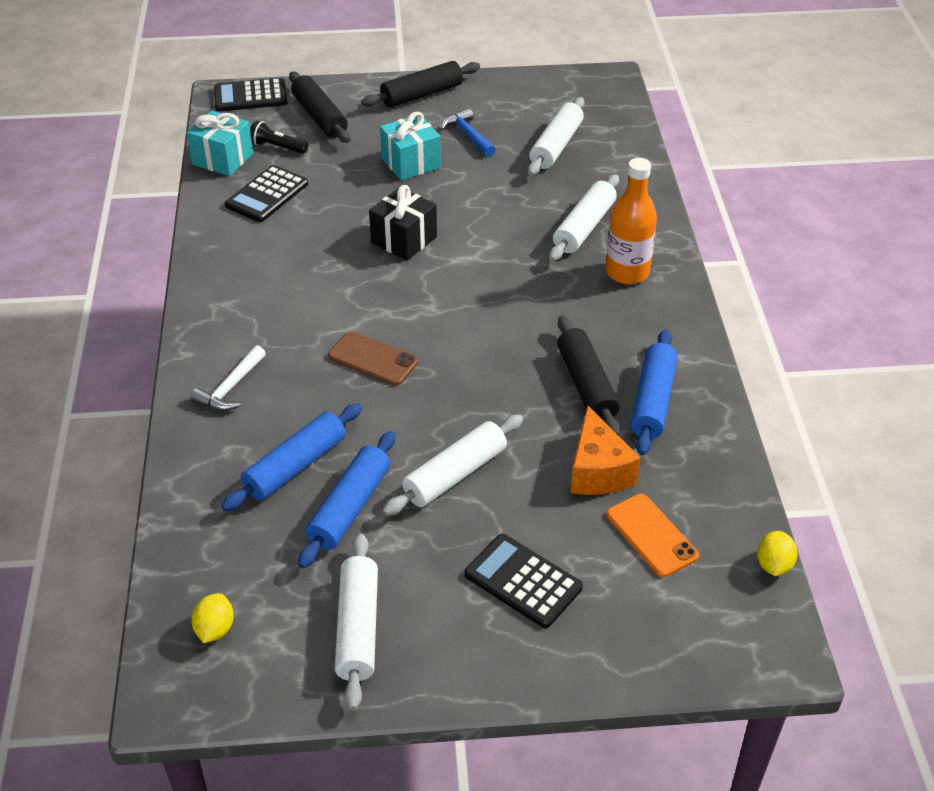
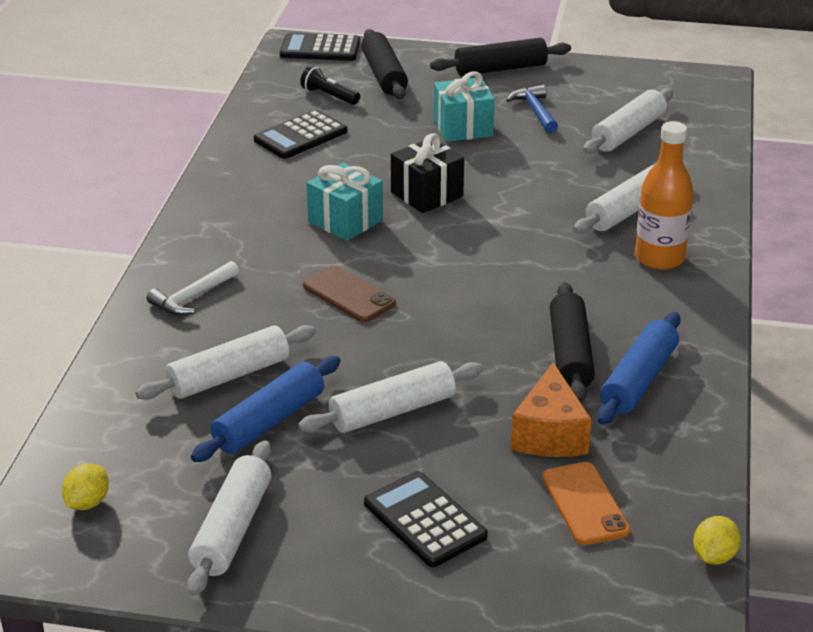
camera: 15 degrees right, 10 degrees down
turquoise gift [187,110,253,176] -> turquoise gift moved to [307,163,383,241]
blue rolling pin [221,403,362,511] -> white rolling pin [135,325,316,400]

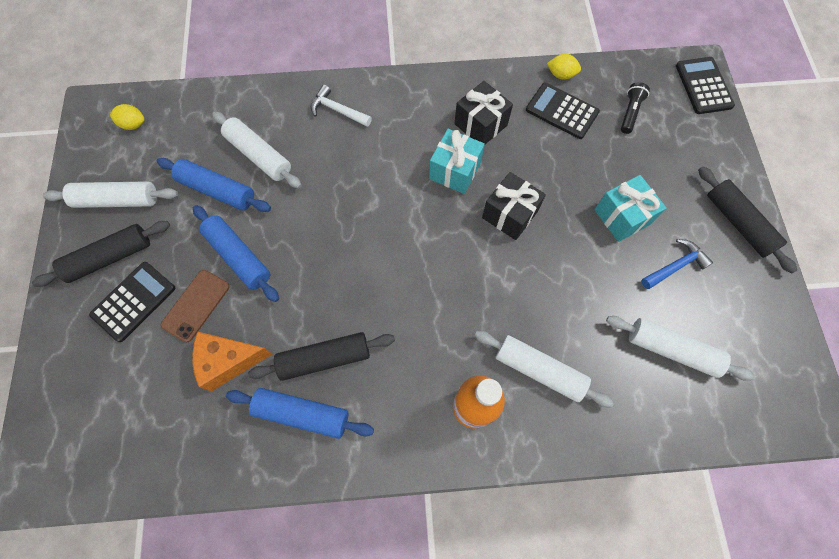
camera: 75 degrees right, 35 degrees up
white rolling pin [298,361,483,433] -> blue rolling pin [193,205,279,302]
brown phone [303,266,396,322] -> brown phone moved to [161,270,230,342]
black rolling pin [361,29,408,99] -> black rolling pin moved to [32,221,170,287]
orange phone [542,462,631,545] -> none
yellow lemon [693,516,740,565] -> yellow lemon moved to [547,54,581,80]
none -> black gift [454,81,513,144]

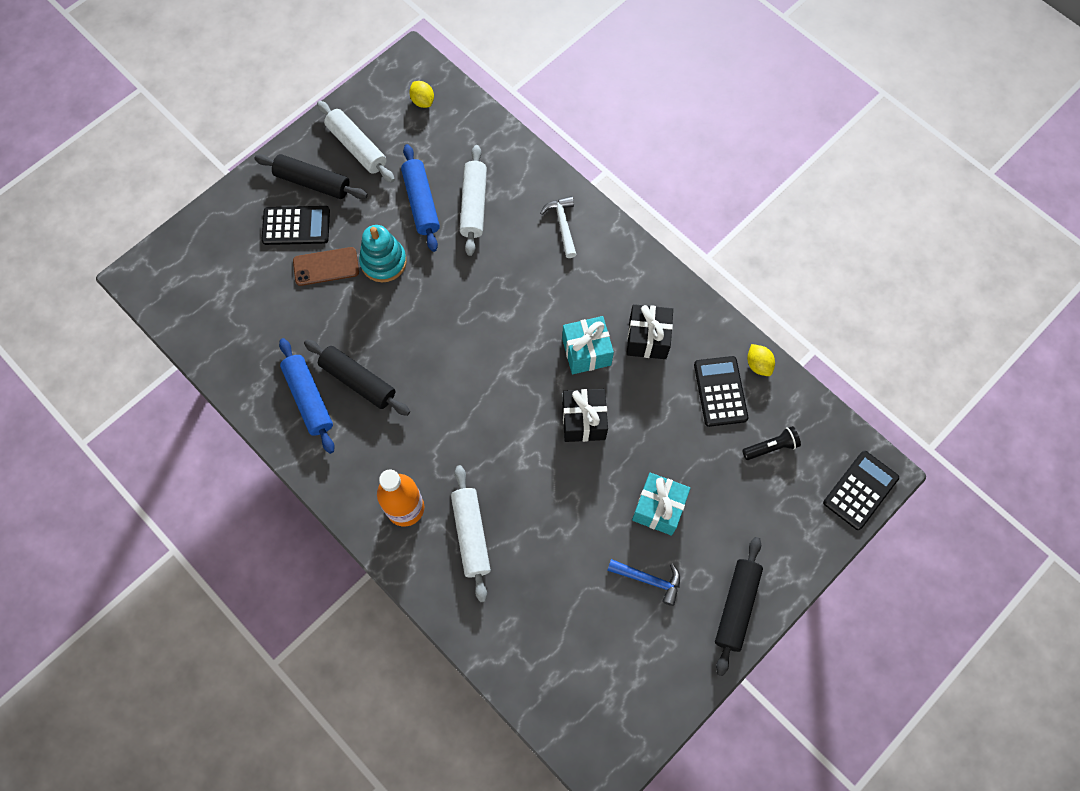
camera: 50 degrees right, 0 degrees up
orange cheese [192,332,272,391] -> none
blue rolling pin [193,205,279,302] -> turquoise stacking toy [359,225,407,282]
white rolling pin [606,316,754,380] -> none

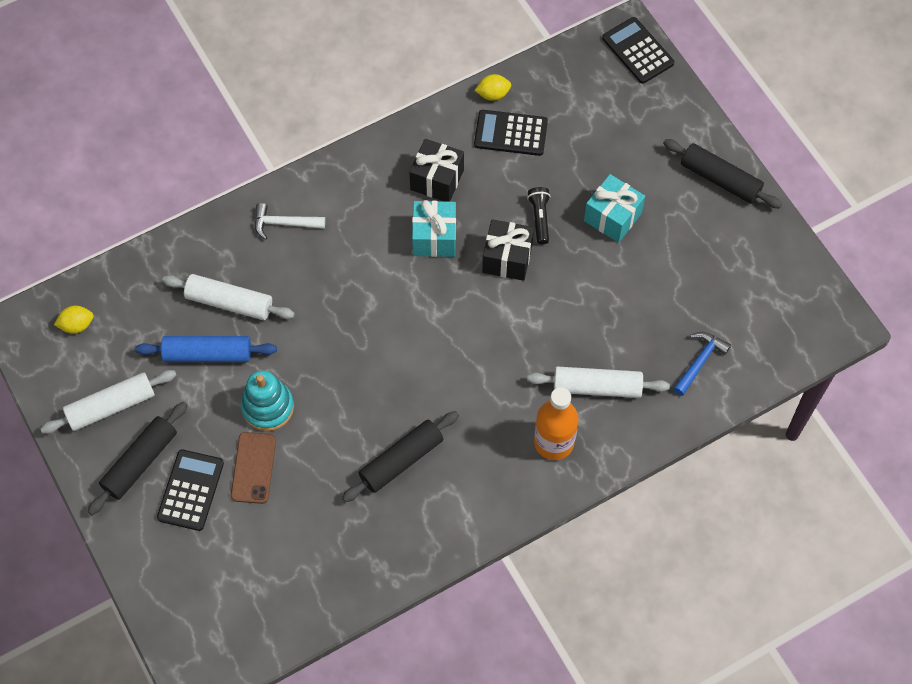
camera: 75 degrees left, 5 degrees down
blue rolling pin [279,338,334,454] -> none
blue hammer [607,559,680,606] -> blue hammer moved to [673,332,731,396]
black flashlight [742,426,801,460] -> black flashlight moved to [527,187,551,244]

